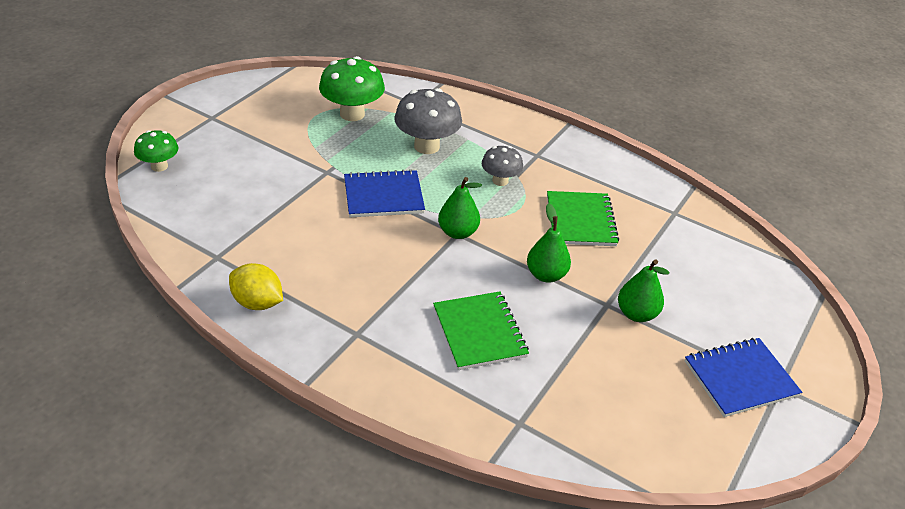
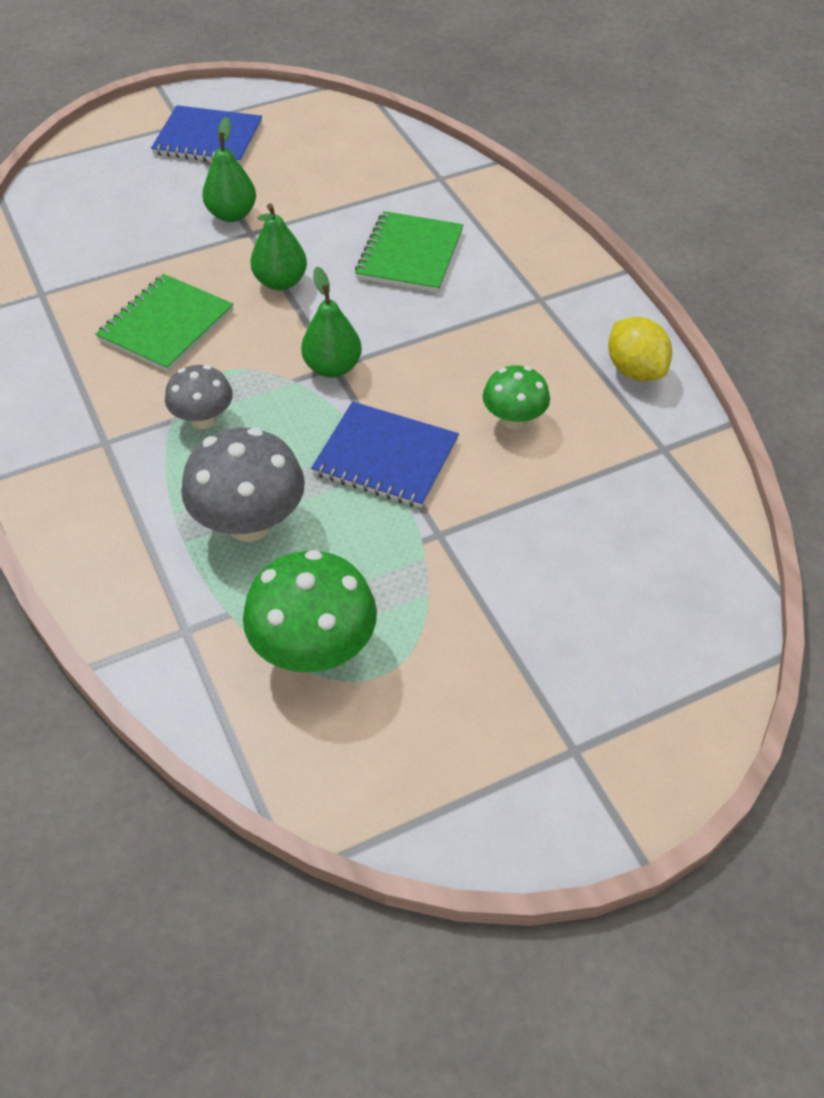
camera: 145 degrees left, 10 degrees up
green mushroom [134,130,178,172] -> green mushroom moved to [483,365,550,430]

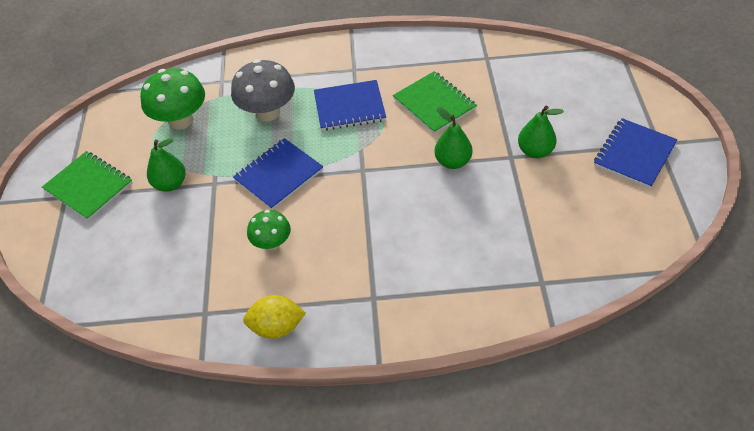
camera: 115 degrees right, 0 degrees up
grey mushroom [165,365,233,429] -> blue notebook [314,80,386,131]
green pear [301,267,362,378] -> green pear moved to [147,138,186,192]
green notebook [355,211,463,293] -> green notebook moved to [42,151,133,220]

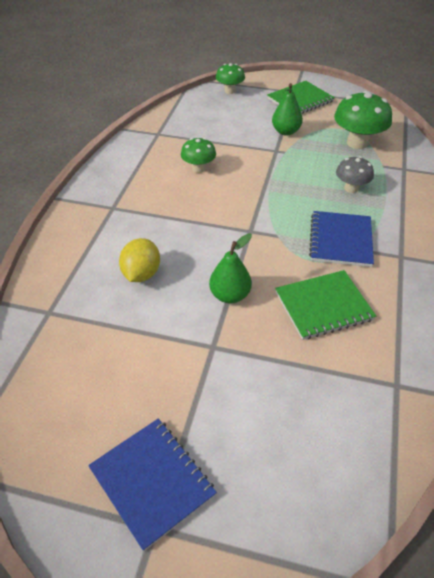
camera: 105 degrees right, 5 degrees down
grey mushroom [231,59,295,122] -> grey mushroom [336,156,374,193], size x0.60
blue notebook [233,138,323,210] -> none
yellow lemon [243,295,306,339] -> yellow lemon moved to [119,238,160,282]
green pear [518,106,564,158] -> none
none -> green mushroom [216,63,245,94]

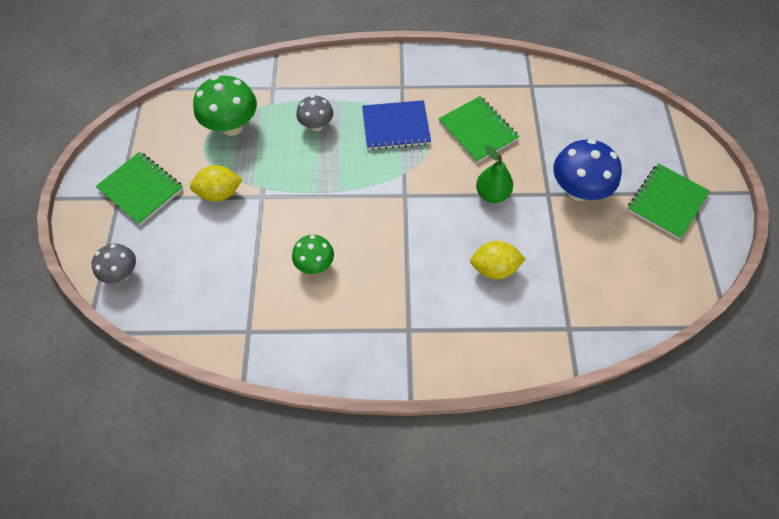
camera: 105 degrees left, 15 degrees up
blue notebook [88,418,217,551] -> green notebook [627,163,710,239]
green mushroom [216,63,245,94] -> grey mushroom [91,244,136,284]
green pear [272,83,303,136] -> yellow lemon [190,165,243,202]
none -> blue mushroom [553,139,622,201]

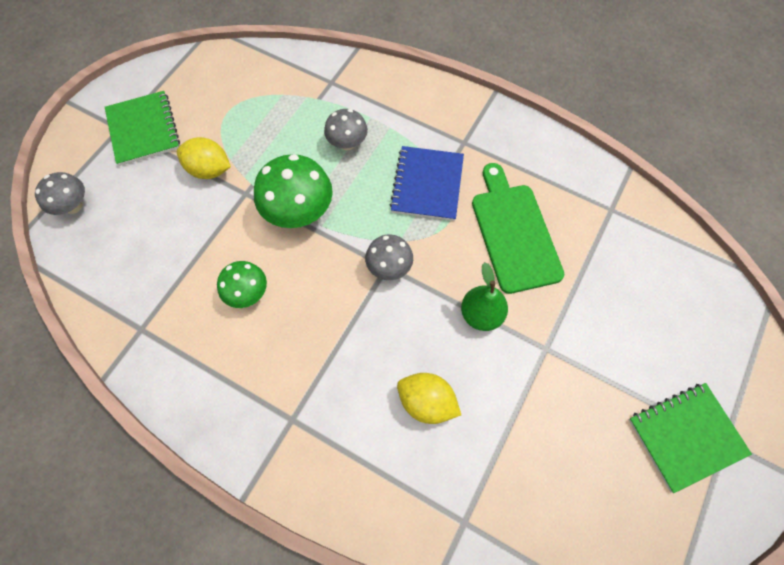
camera: 30 degrees right, 5 degrees up
green mushroom [193,76,257,136] -> green mushroom moved to [254,154,333,228]
blue notebook [362,100,431,150] -> blue notebook turned 75 degrees clockwise [390,146,464,221]
green notebook [439,96,519,163] -> green cutting board [472,163,564,294]
blue mushroom [553,139,622,201] -> none
none -> grey mushroom [365,234,413,280]

